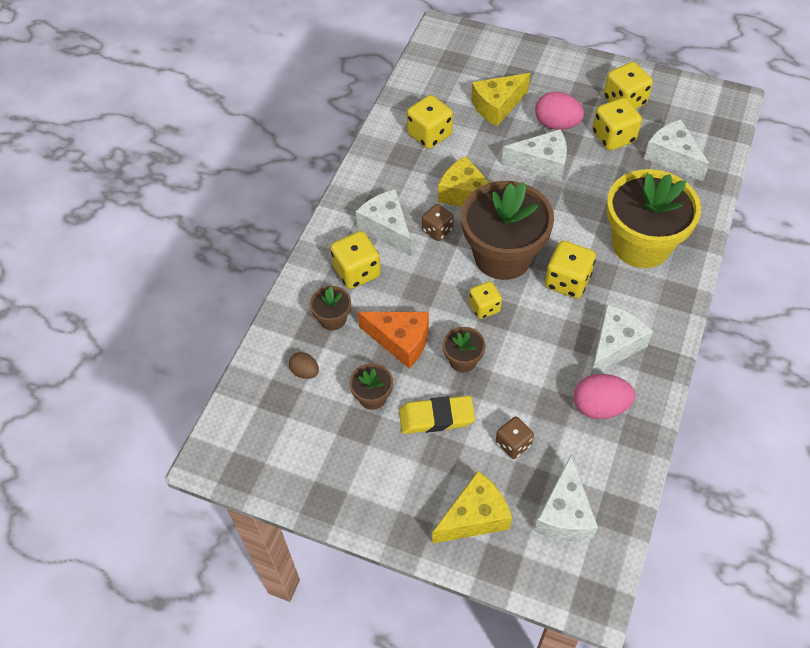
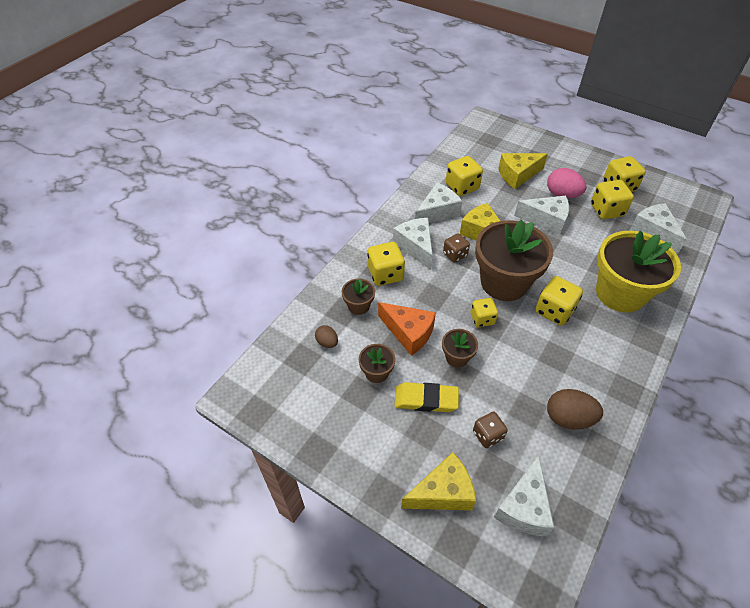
camera: 10 degrees right, 5 degrees down
pink egg [574,374,635,419] -> brown egg [547,389,603,430]
white cheese [590,304,653,375] -> white cheese moved to [415,183,462,223]

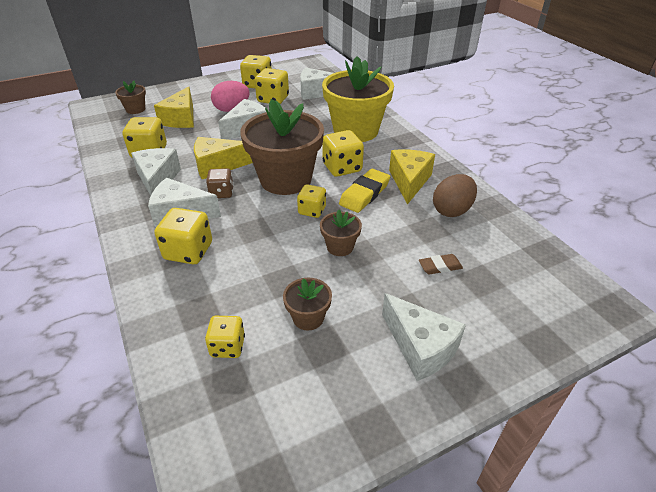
camera: 60 degrees left, 10 degrees down
brown egg [315,325,338,348] -> yellow dice [205,316,245,358]
brown flower pot [342,278,375,315] -> brown flower pot moved to [115,81,146,114]
orange cheese [378,302,436,356] -> none
yellow eraser [394,382,459,412] -> yellow eraser moved to [339,169,390,213]
yellow cheese [401,452,476,511] -> yellow cheese moved to [389,149,435,205]
brown dice [473,412,508,448] -> brown eraser [419,254,463,275]
white cheese [494,455,554,536] -> white cheese moved to [382,293,466,381]

